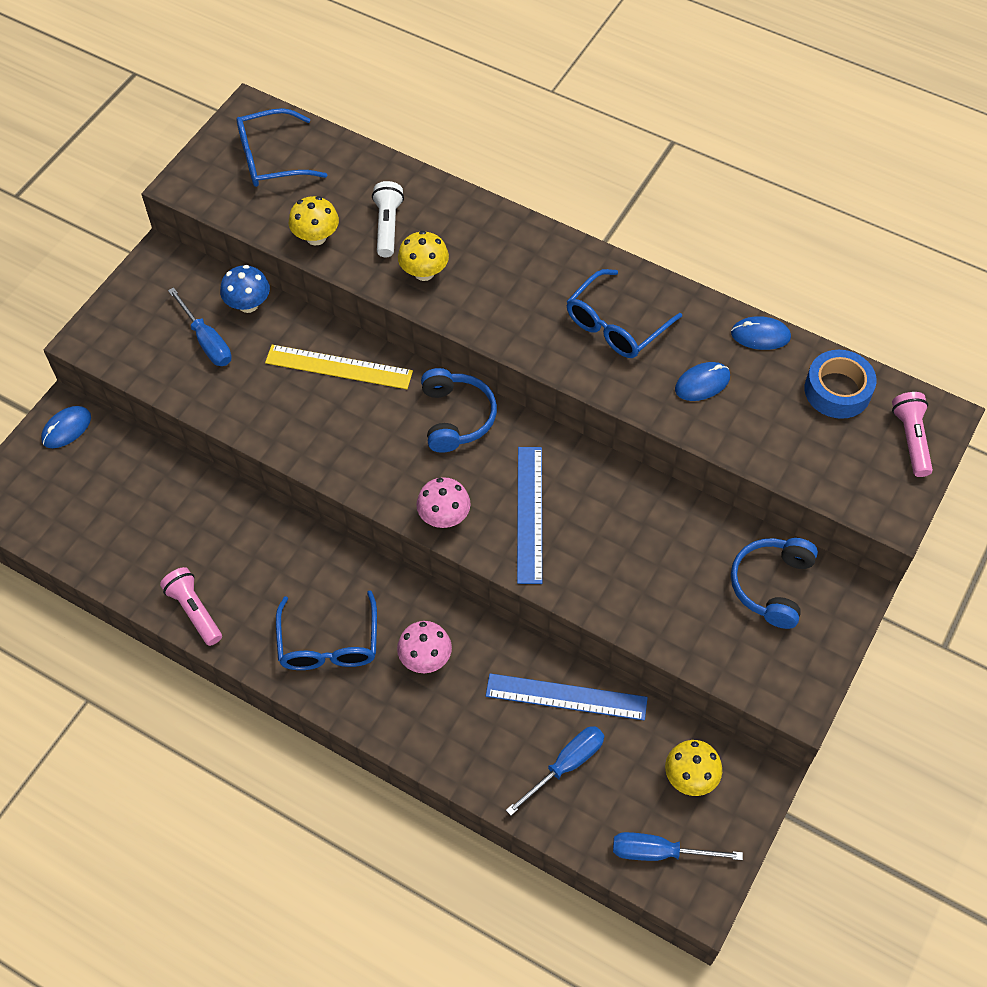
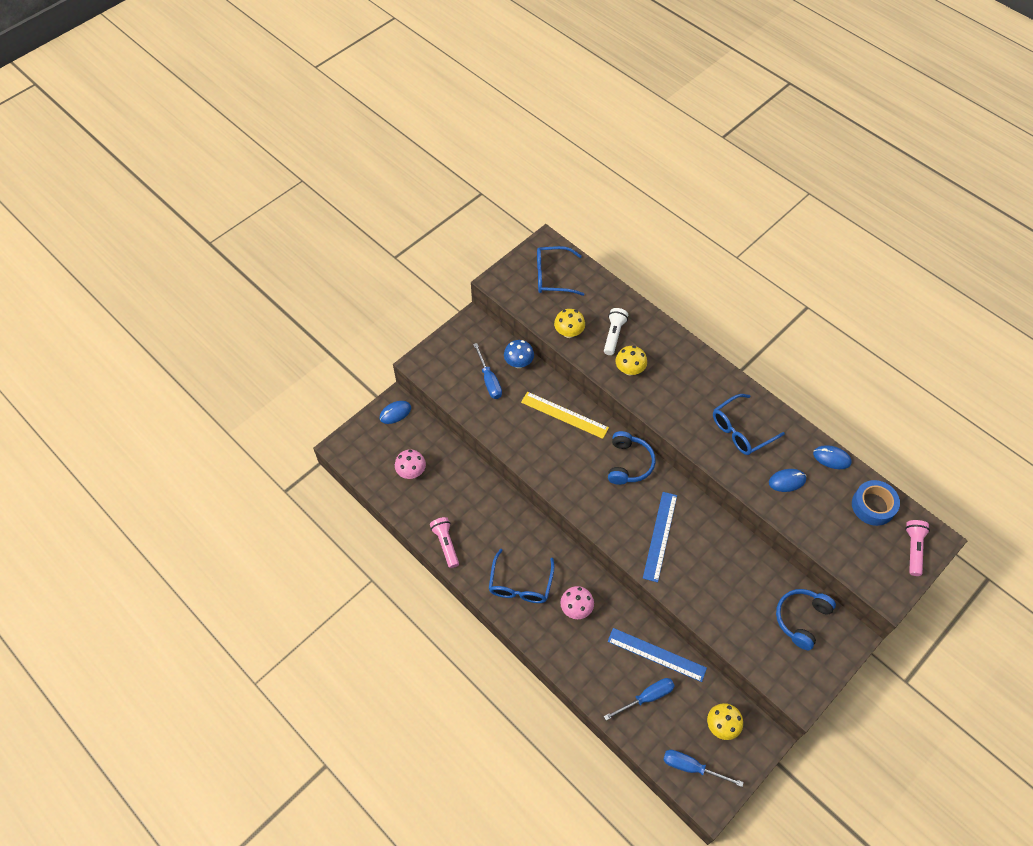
camera: 15 degrees right, 0 degrees up
pink mushroom [416,477,471,528] -> pink mushroom moved to [395,449,426,479]

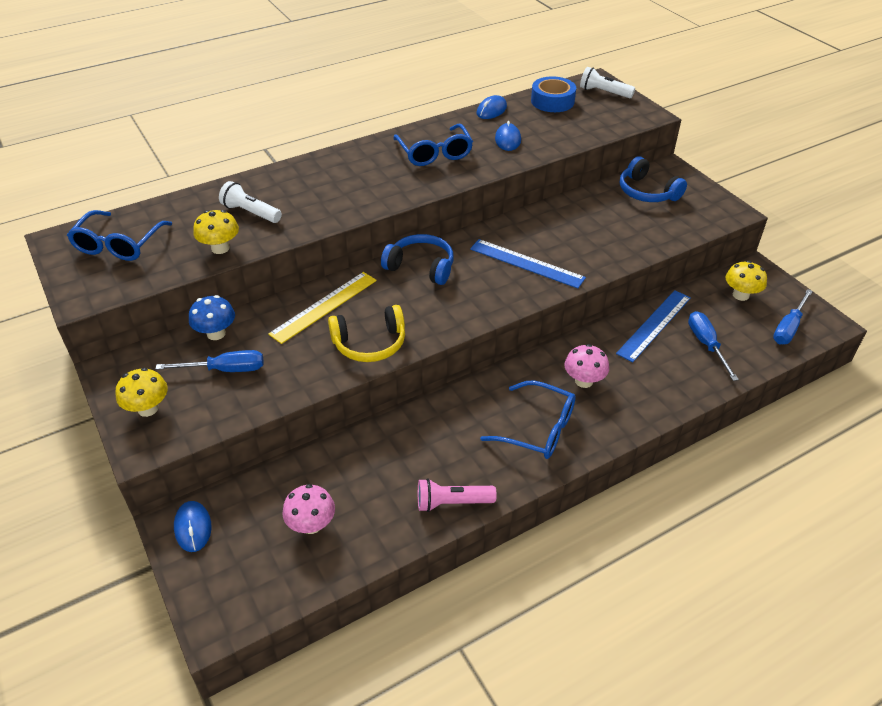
camera: 75 degrees left, 15 degrees down
yellow mushroom [615,346,647,376] -> yellow mushroom moved to [115,368,168,417]
pink flashlight [905,520,930,576] -> white flashlight [580,67,635,98]
none -> yellow headphones [328,305,405,362]

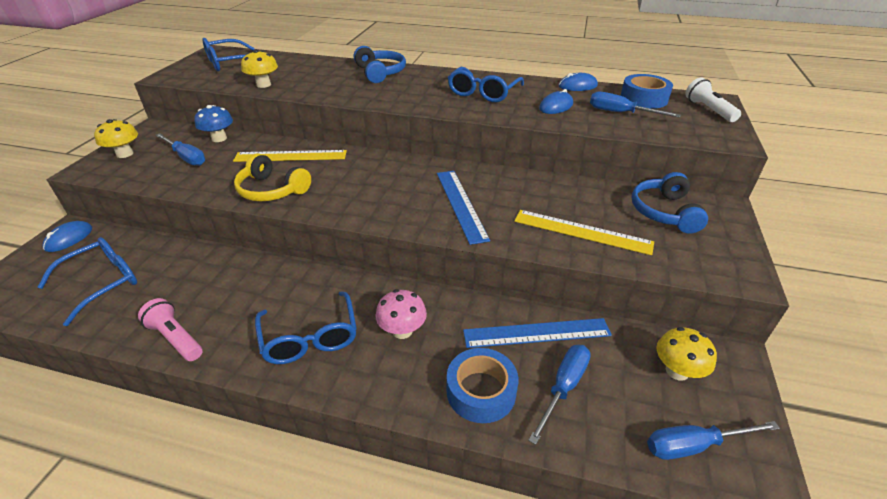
camera: 45 degrees right, 5 degrees down
white flashlight [219,181,282,223] -> none
pink mushroom [282,484,335,534] -> blue glasses [38,237,137,326]
blue headphones [381,234,454,285] -> blue headphones moved to [354,46,406,83]
none -> blue tape [447,348,518,423]
none -> yellow ruler [514,210,654,255]
none -> blue screwdriver [590,92,681,118]

